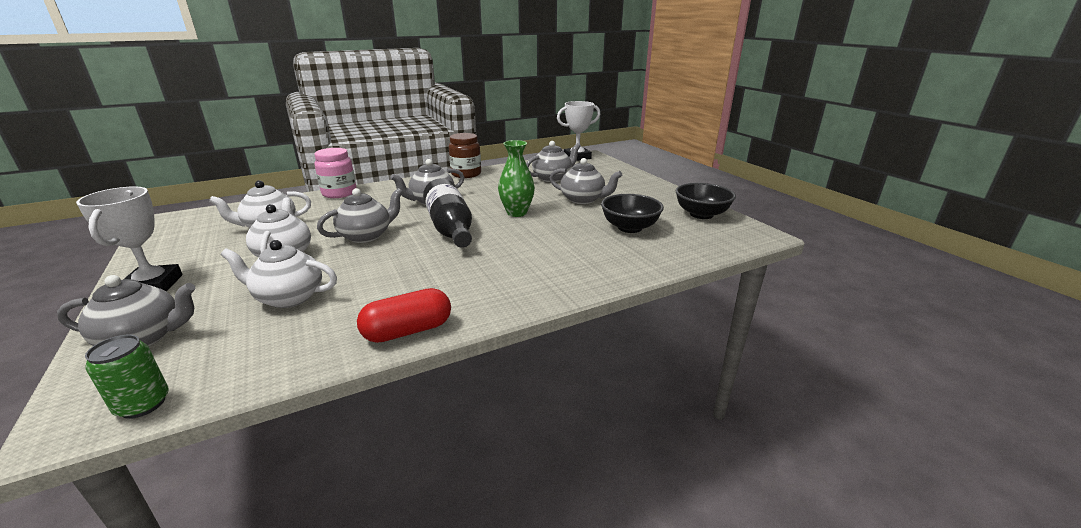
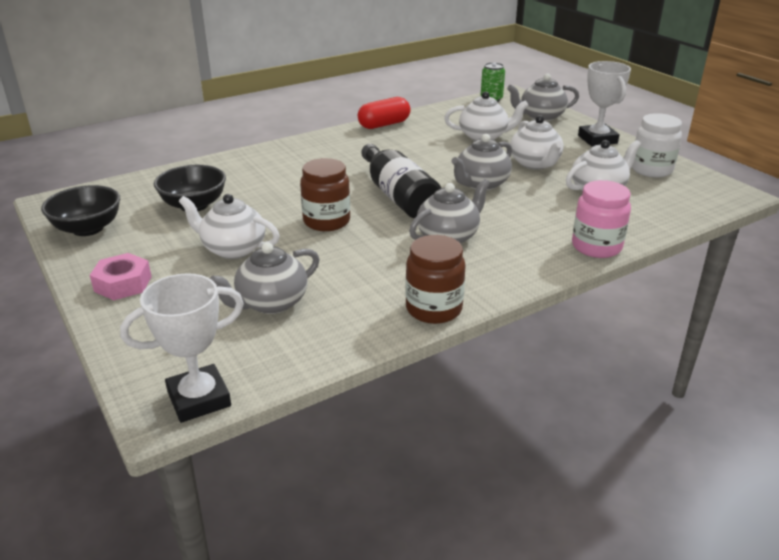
camera: 175 degrees right, 5 degrees up
green vase [498,140,535,217] -> brown jar [300,158,350,231]
grey teapot [550,158,622,204] -> white teapot [179,194,280,259]
none -> pink nut [90,253,152,300]
none -> white jar [632,113,682,178]

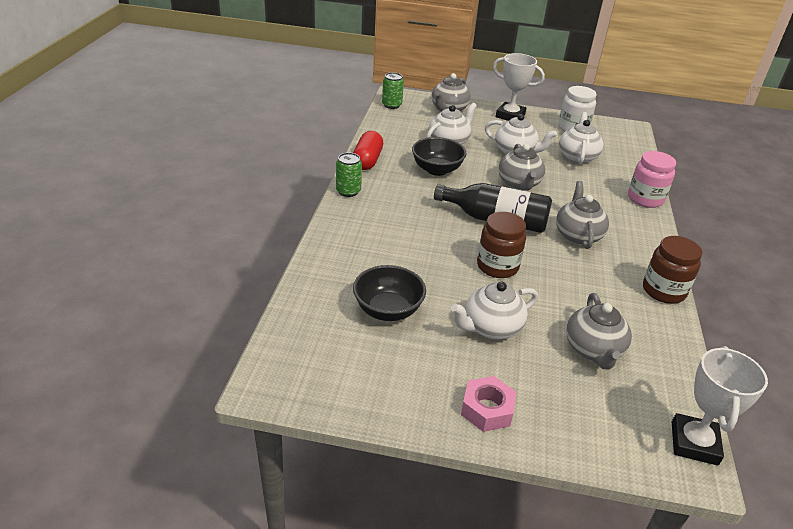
camera: 50 degrees left, 5 degrees up
black bowl [41,185,120,236] -> black bowl moved to [412,137,467,176]
none -> green can [336,153,362,197]

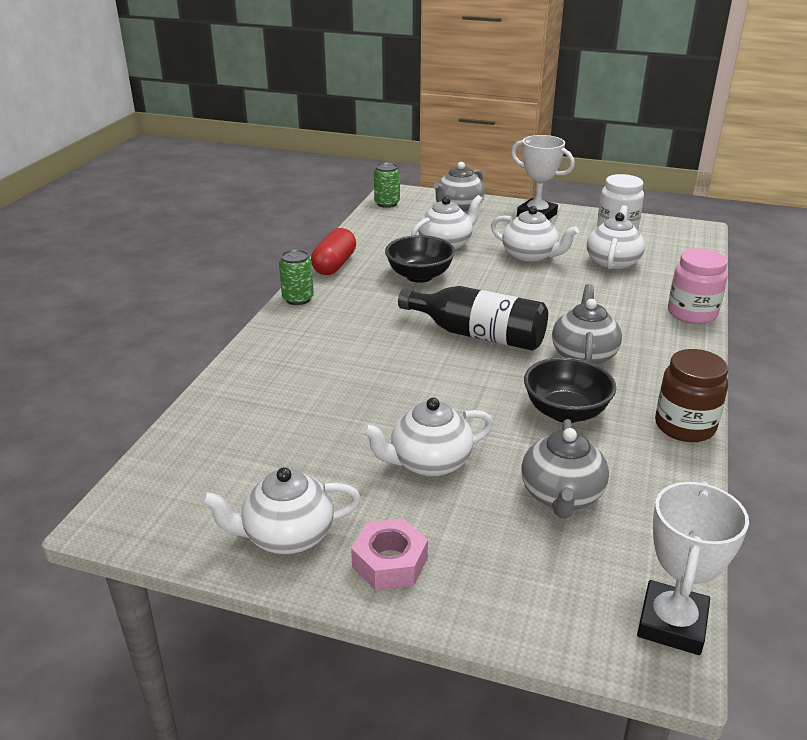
camera: 10 degrees right, 5 degrees down
black bowl [353,265,426,321] -> black bowl moved to [524,357,616,423]
brown jar [477,212,526,278] -> none
grey teapot [498,144,545,191] -> none
none -> white teapot [201,467,361,554]

